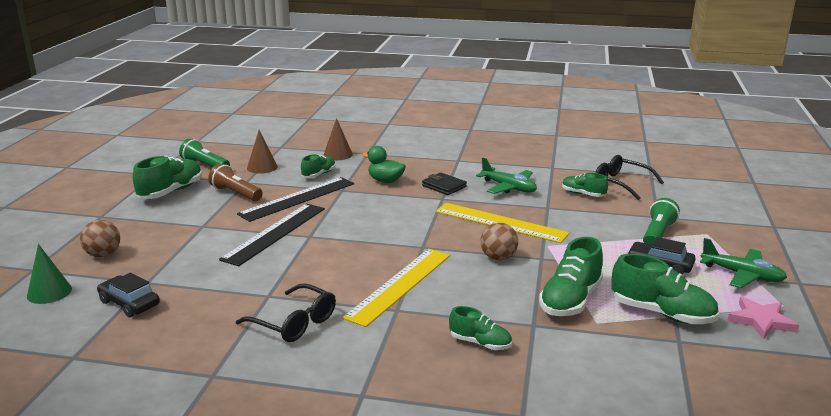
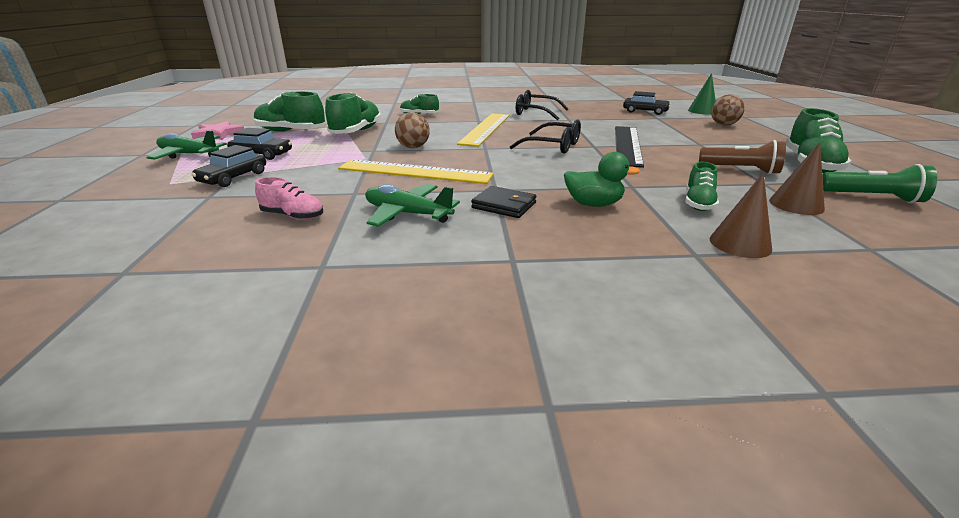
camera: 165 degrees right, 5 degrees up
black ruler [237,177,354,222] -> none
green shoe [562,173,608,197] -> pink shoe [255,177,323,220]
black glasses [595,155,664,200] -> black glasses moved to [509,119,581,154]
green flashlight [643,198,680,245] -> black car [191,145,266,187]

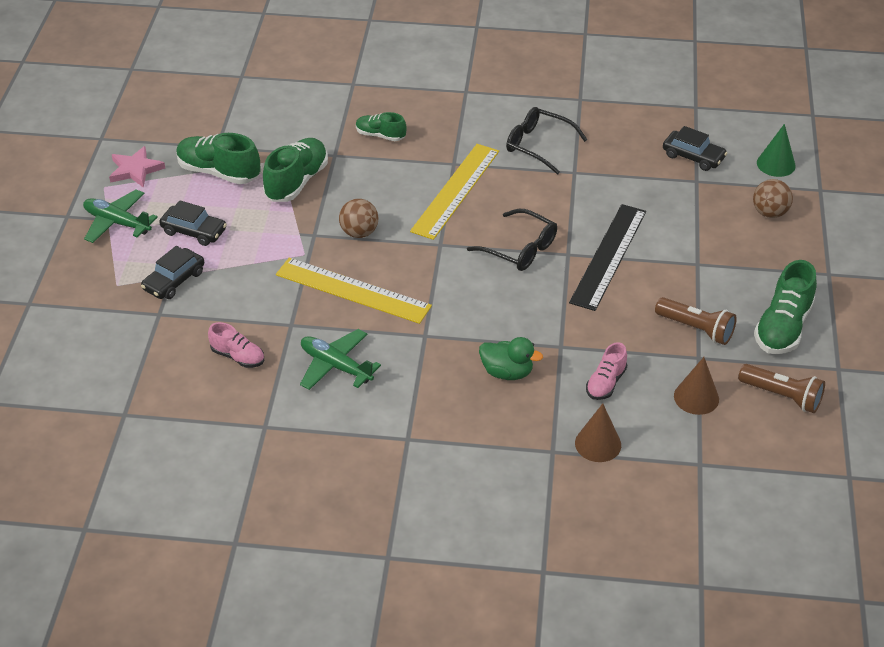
camera: 10 degrees right, 15 degrees up
black wallet [471,186,537,218] -> none
green shoe [685,162,719,211] -> pink shoe [586,342,627,400]
green flashlight [822,164,937,203] -> brown flashlight [738,364,825,413]

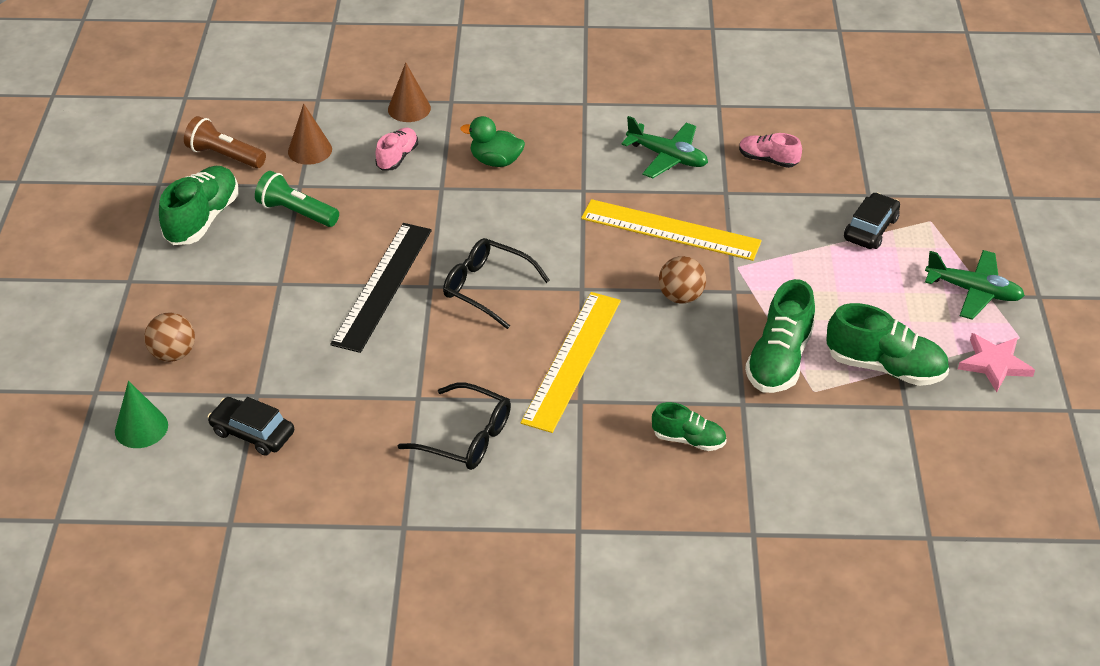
camera: 175 degrees right, 0 degrees up
black car [159,200,227,246] -> none
brown flashlight [655,297,737,345] -> green flashlight [255,171,339,227]

